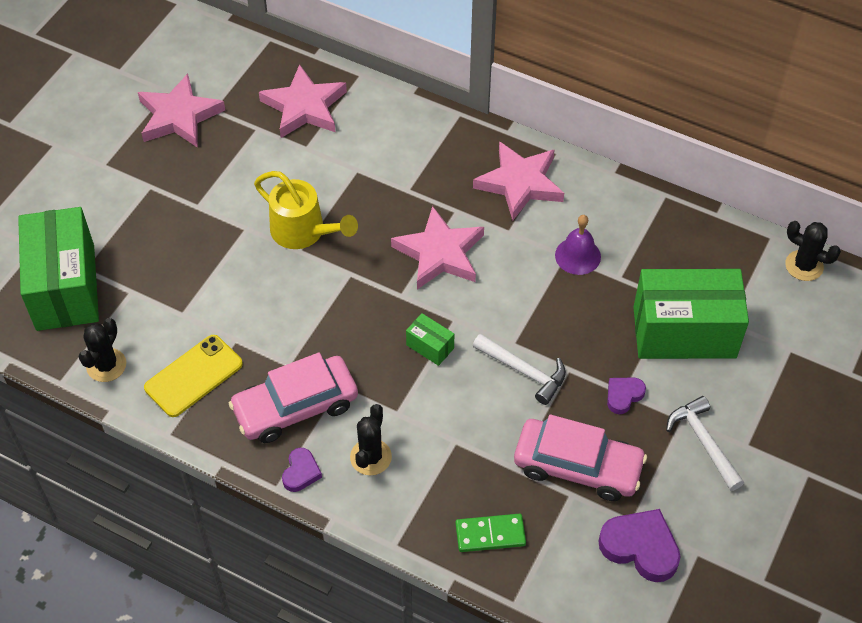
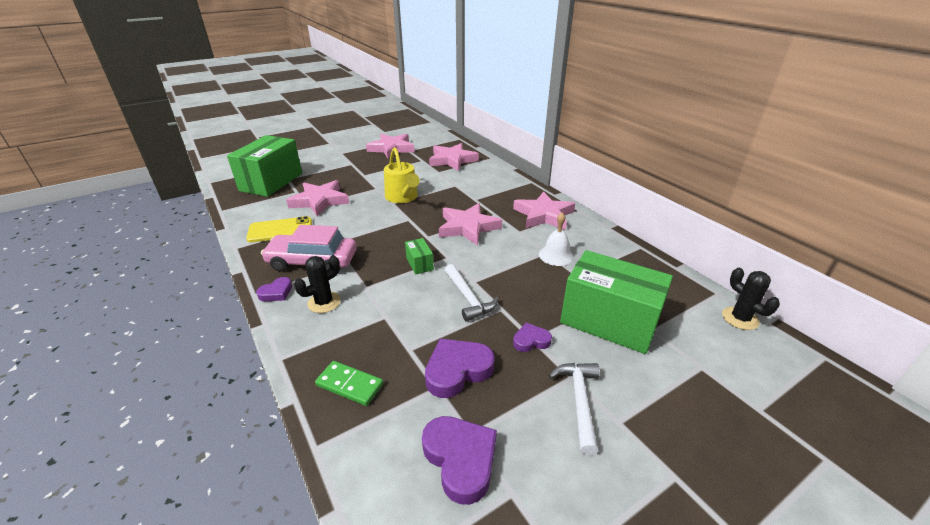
camera: 30 degrees right, 20 degrees down
black cactus [79,318,126,382] -> none
pink car [514,415,647,501] -> purple heart [425,339,495,398]
purple bell [555,215,601,275] -> white bell [539,212,573,266]
none -> pink star [286,180,349,216]

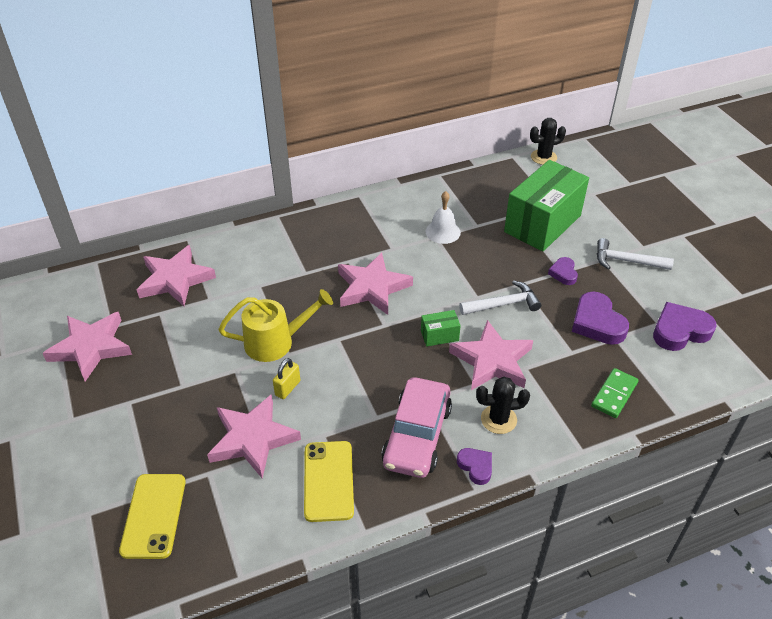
camera: 80 degrees left, 10 degrees up
green box [227,135,302,197] -> yellow phone [119,474,186,559]
black cactus [294,255,341,313] -> black cactus turned 60 degrees counterclockwise [476,377,530,434]
pink star [513,192,575,230] -> pink star moved to [449,320,533,390]
none -> yellow padlock [273,358,300,399]

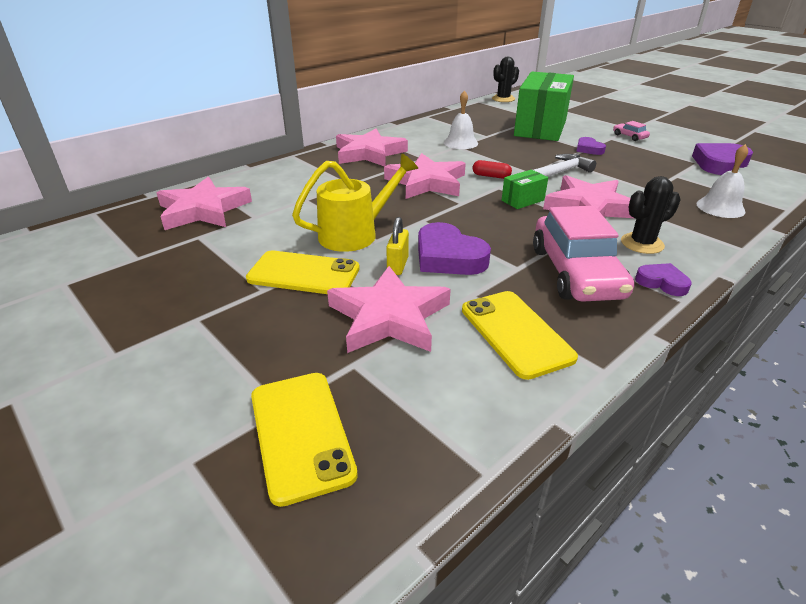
camera: 20 degrees left, 10 degrees down
pink star [42,312,132,381] -> pink star moved to [336,128,408,167]
purple heart [572,292,629,345] -> purple heart moved to [418,222,491,275]
green domino [591,368,638,418] -> white bell [696,144,748,218]
white hammer [597,238,674,270] -> pink car [613,121,650,141]
none -> yellow phone [246,251,360,294]
none -> red capsule [472,160,512,179]

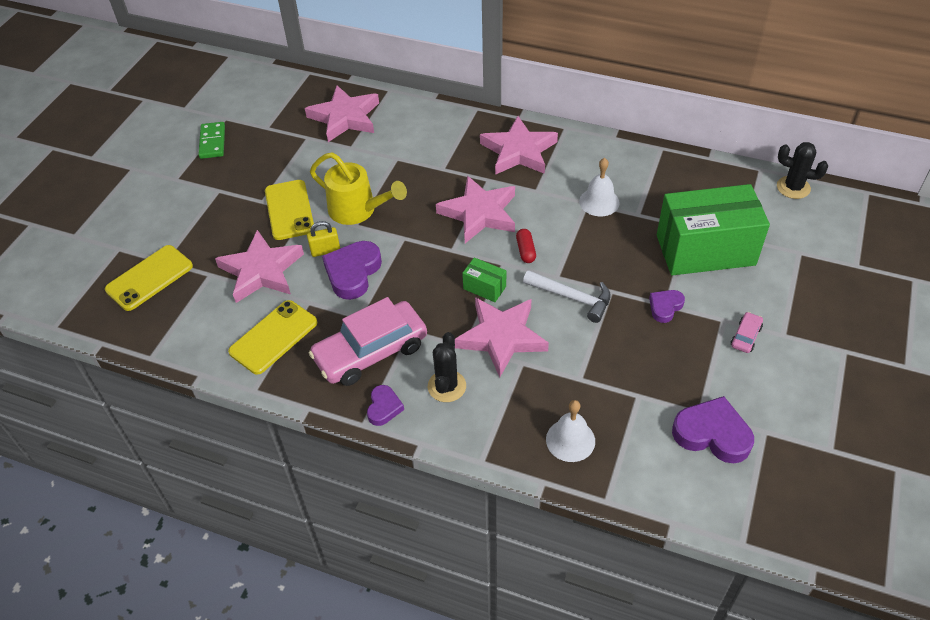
camera: 65 degrees right, 15 degrees up
black cactus [621,176,681,254] -> black cactus turned 60 degrees clockwise [428,332,466,402]
none -> green domino [198,122,225,159]

